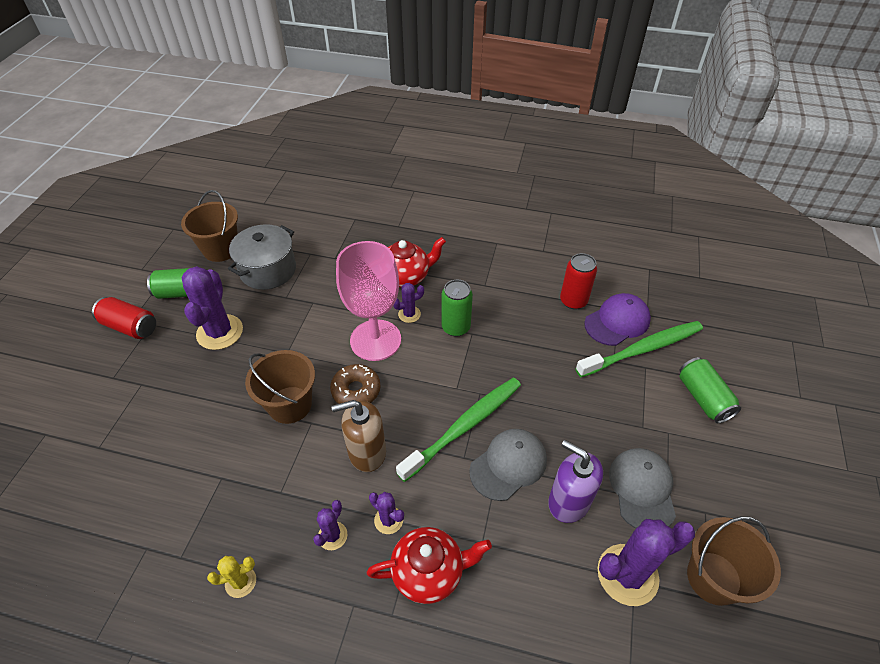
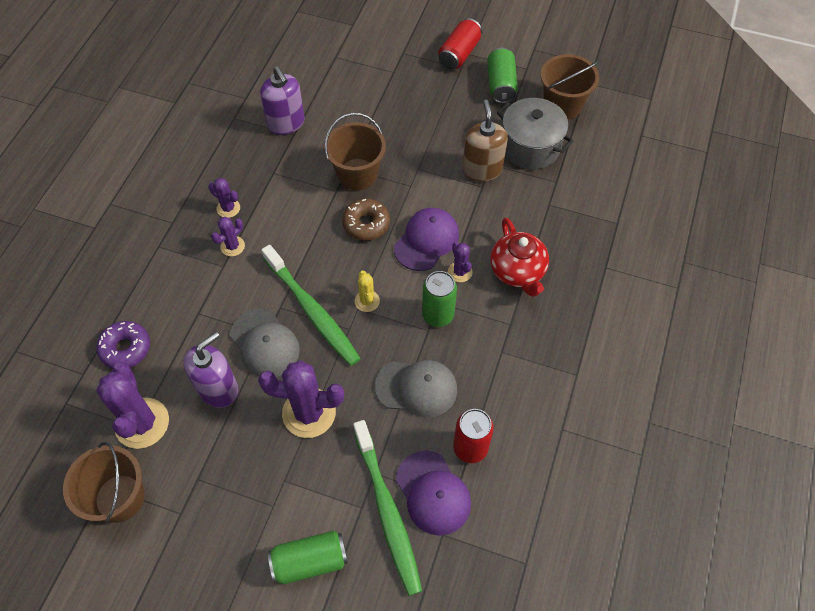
camera: 95 degrees right, 10 degrees up
purple cactus [182,266,243,350] -> purple cactus moved to [258,360,344,438]
yellow cactus [207,556,256,598] -> yellow cactus moved to [355,271,380,312]
brown soap dispenser [331,400,386,472] -> brown soap dispenser moved to [463,100,508,182]
pink goblet [336,241,401,361] -> purple cap [394,208,459,271]
red teapot [367,527,492,604] -> none
grey cap [609,448,676,529] -> grey cap moved to [375,360,457,418]
none -> purple donut [96,321,150,369]
none -> purple soap dispenser [260,66,305,135]

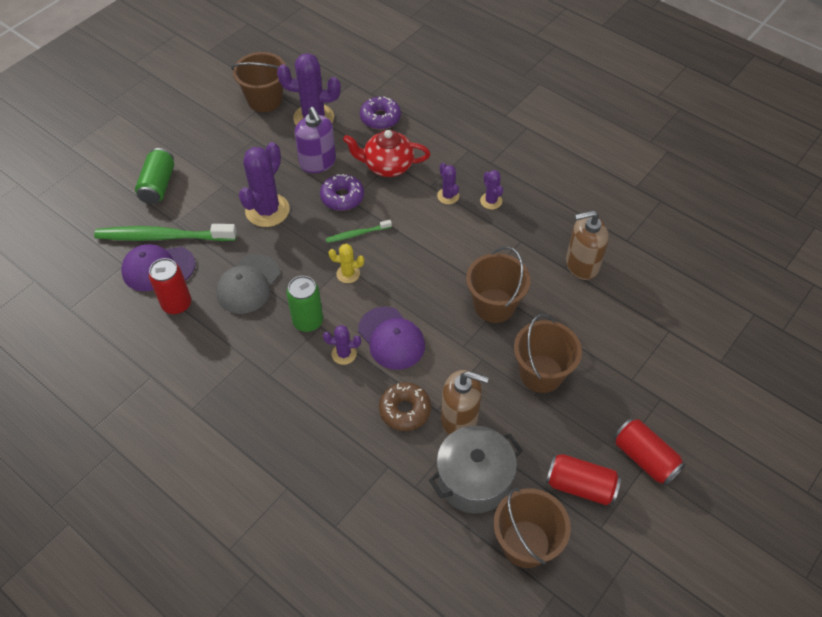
camera: 110 degrees right, 5 degrees down
purple cactus [208,178,240,218] -> purple cactus turned 75 degrees counterclockwise [480,170,503,209]
grey cap [230,309,300,377] -> purple donut [320,174,364,211]
purple soap dispenser [260,66,305,135] -> brown soap dispenser [566,210,609,280]
green toothbrush [261,245,361,366] -> green toothbrush [326,220,392,243], size x0.48
brown donut [342,199,390,241] -> brown donut moved to [379,383,431,431]
green can [487,48,518,103] -> red can [546,454,621,505]
red teapot [491,218,549,297] -> red teapot moved to [343,130,430,177]
none -> brown bucket [514,314,582,393]

